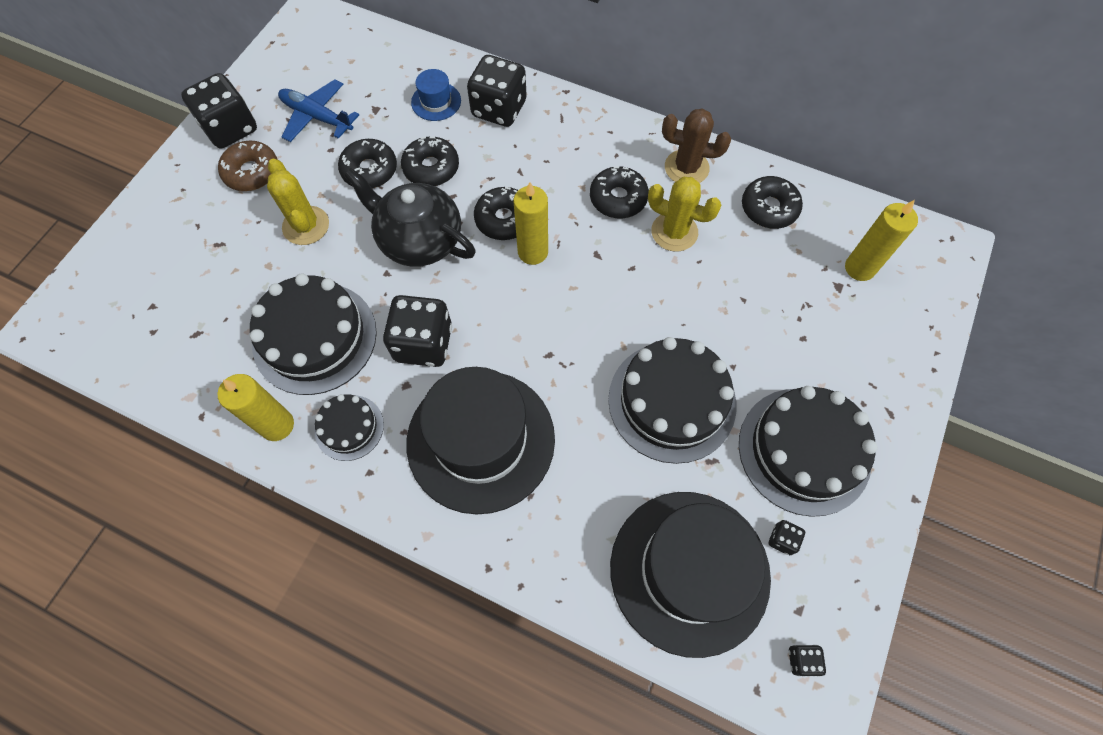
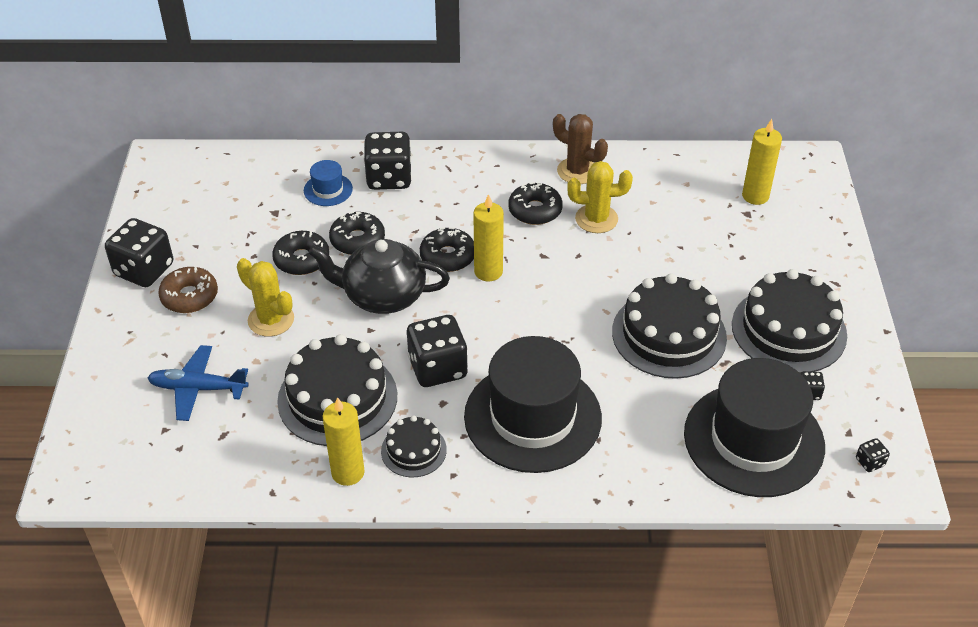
camera: 25 degrees left, 20 degrees down
blue plane [278,79,359,142] -> blue plane moved to [147,345,249,421]
brown cactus [662,108,731,183] -> brown cactus turned 45 degrees clockwise [553,114,608,184]
black donut [742,176,803,229] -> none

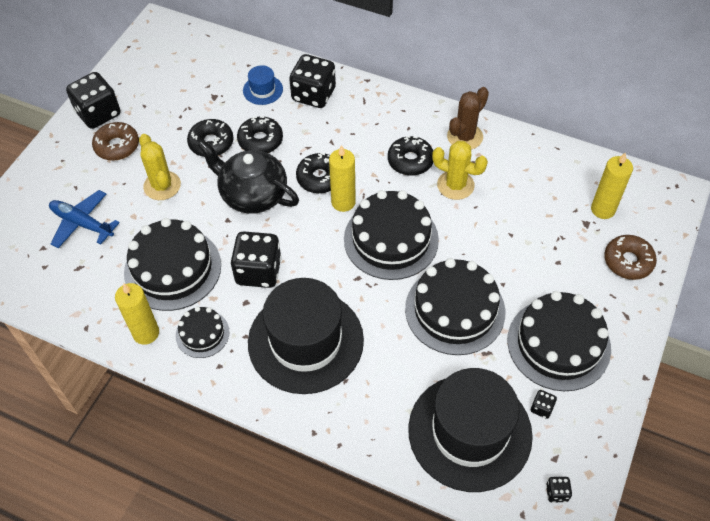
camera: 25 degrees right, 10 degrees up
brown cactus [553,114,608,184] -> brown cactus turned 75 degrees clockwise [447,87,489,150]
none -> black cake [344,190,439,280]
none -> brown donut [604,235,657,280]

